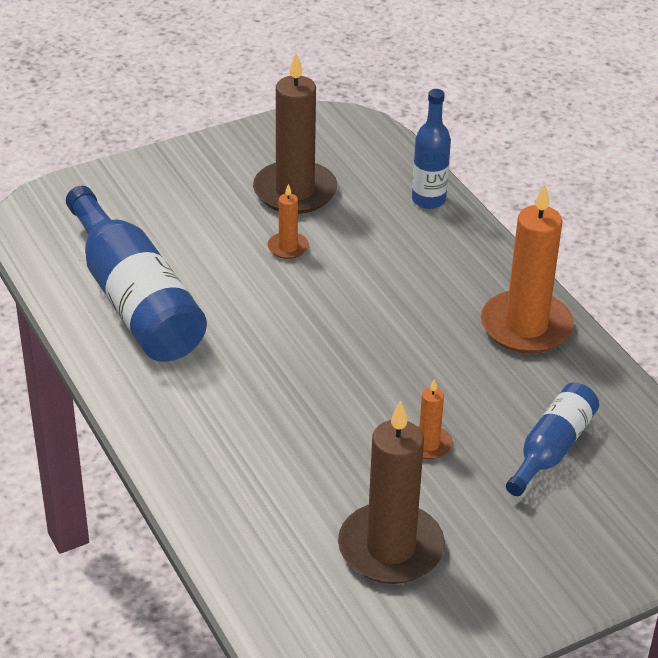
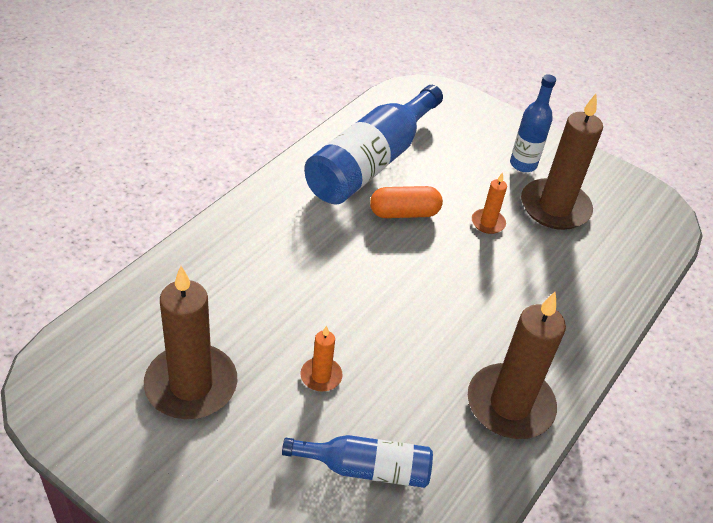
camera: 60 degrees right, 5 degrees up
blue bottle [412,89,451,209] -> blue bottle moved to [510,74,556,172]
orange candle [481,183,574,354] -> brown candle [468,292,566,439]
none -> orange capsule [370,186,443,218]

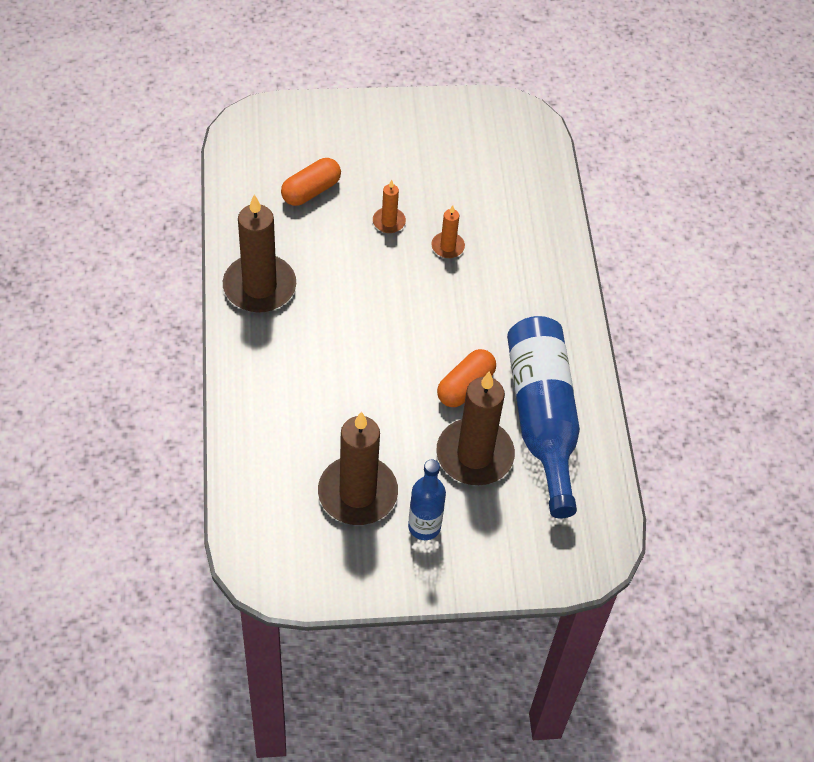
camera: 140 degrees right, 10 degrees up
brown candle [144,266,237,419] -> brown candle moved to [436,371,515,485]
blue bottle [282,435,433,488] -> orange capsule [281,158,341,206]
orange candle [472,172,507,234] -> orange candle moved to [431,205,465,258]

